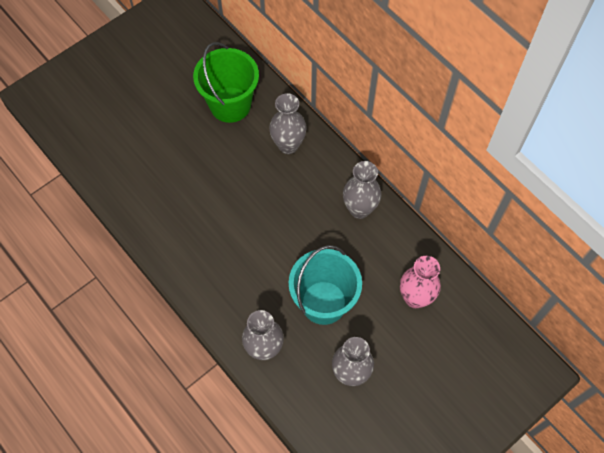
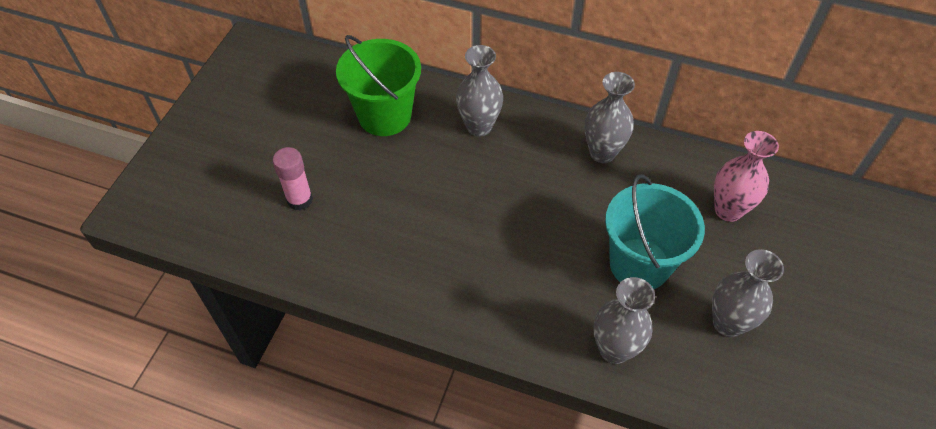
camera: 30 degrees left, 10 degrees down
none -> pink glue stick [273,147,313,211]

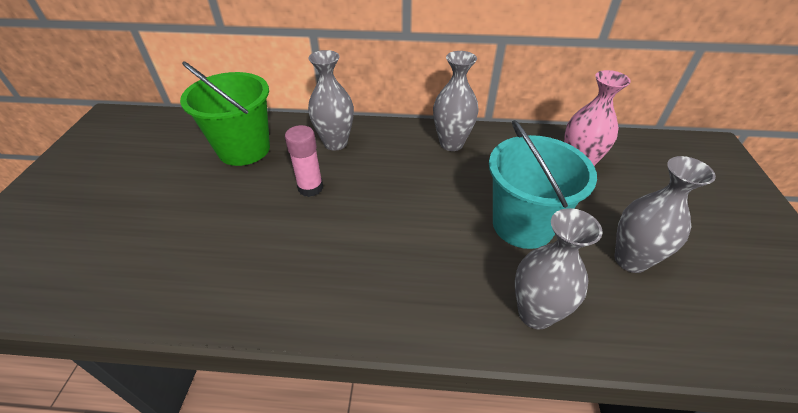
camera: 15 degrees left, 10 degrees down
pink glue stick [273,147,313,211] -> pink glue stick moved to [285,125,323,197]

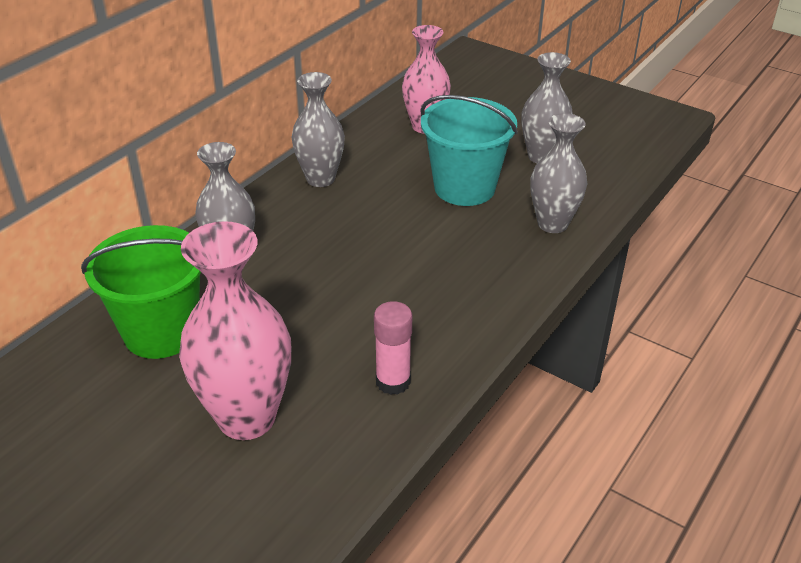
camera: 60 degrees left, 5 degrees down
pink glue stick [285,125,323,197] -> pink glue stick moved to [374,301,412,395]
none -> pink vase [179,221,291,440]

